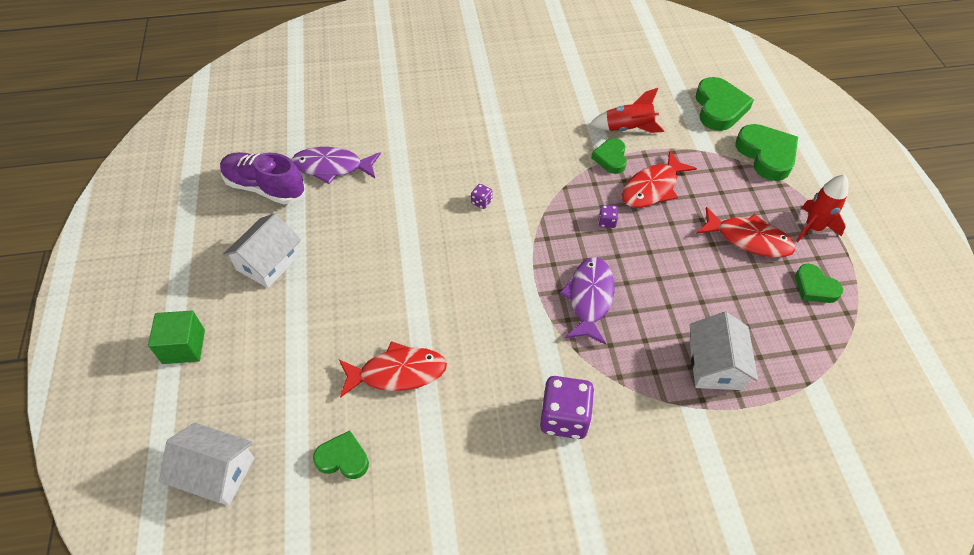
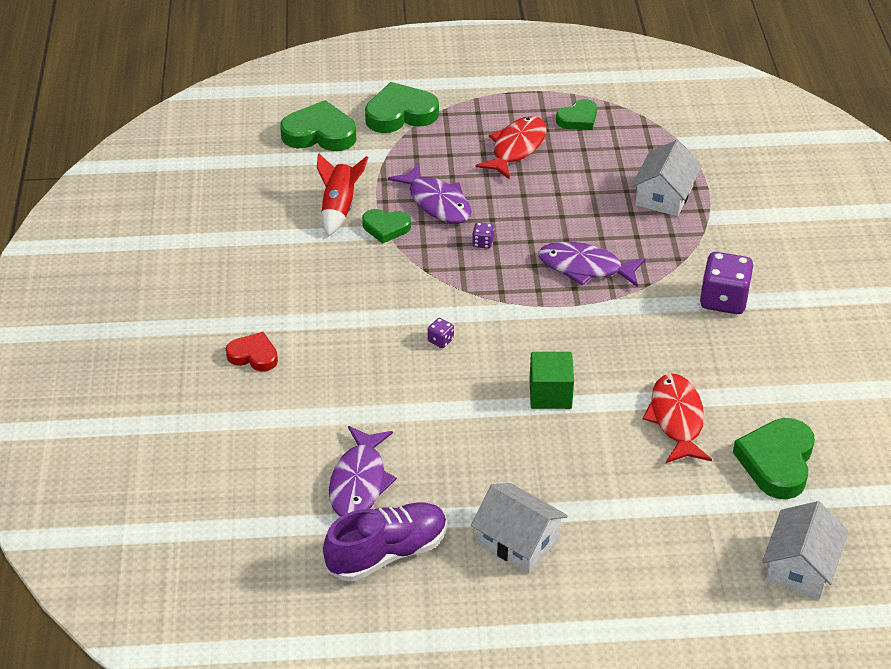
camera: 85 degrees left, 10 degrees down
green cube [148,311,205,364] -> green cube moved to [529,352,574,409]
purple shoe [220,152,305,205] -> purple shoe turned 150 degrees counterclockwise [323,502,447,581]
green heart [313,431,369,479] -> green heart [733,418,815,499], size x1.65
red fish [622,151,697,208] -> purple fish [388,163,472,224]
white house [690,312,758,390] -> white house turned 75 degrees counterclockwise [631,140,702,216]
red rocket [796,174,849,242] -> none
none -> red heart [226,332,278,372]

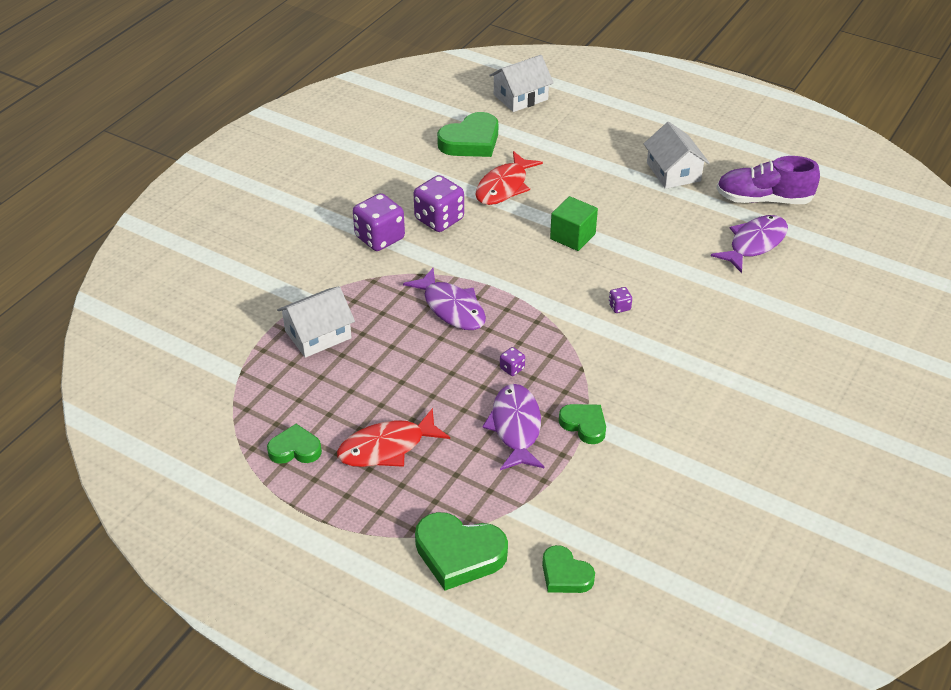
camera: 145 degrees left, 0 degrees up
red heart [226,332,278,372] -> none
green heart [280,100,357,151] -> green heart [542,545,595,593], size x0.61
red rocket [317,153,369,236] -> none
none -> purple dice [413,175,464,232]

